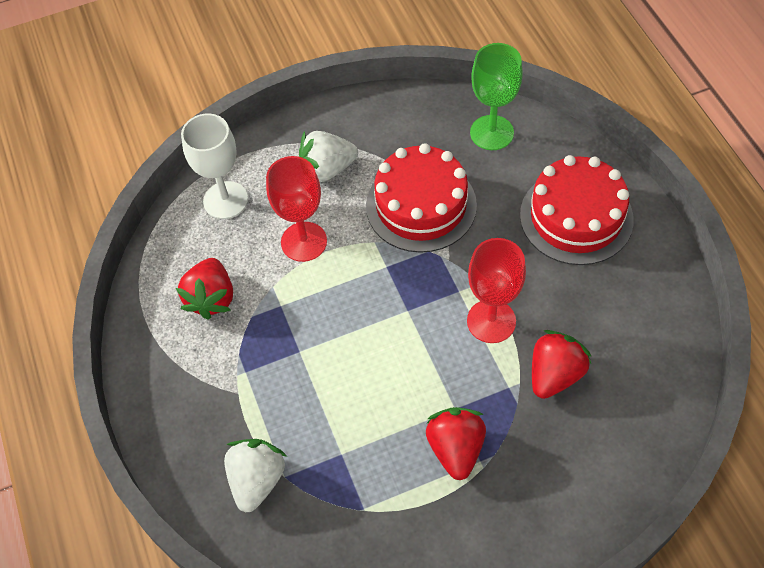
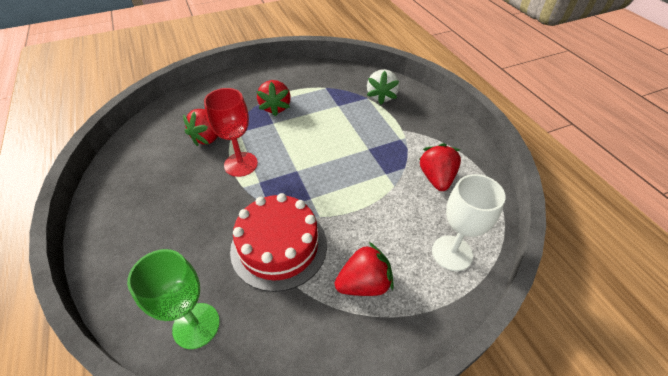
camera: 175 degrees right, 10 degrees down
red goblet [266,156,327,262] -> none
white strawberry [299,131,358,182] -> red strawberry [335,242,394,296]
red cake [520,155,634,265] -> none

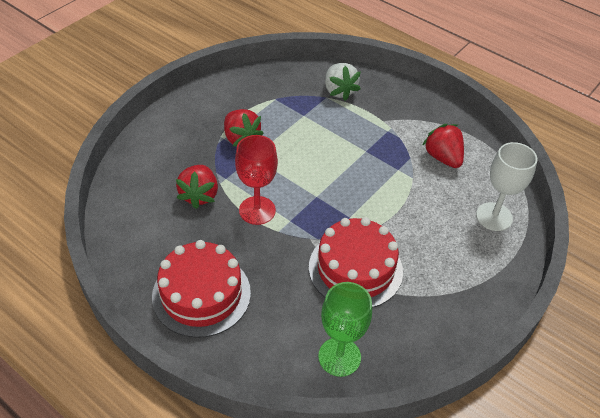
camera: 30 degrees left, 0 degrees up
red strawberry [335,242,394,296] -> none
none -> red cake [152,240,251,338]

